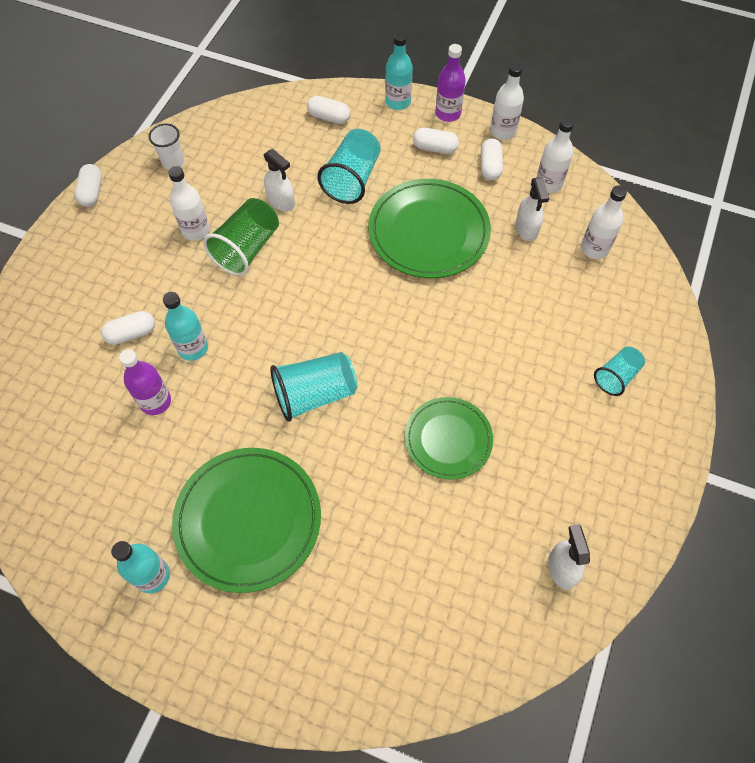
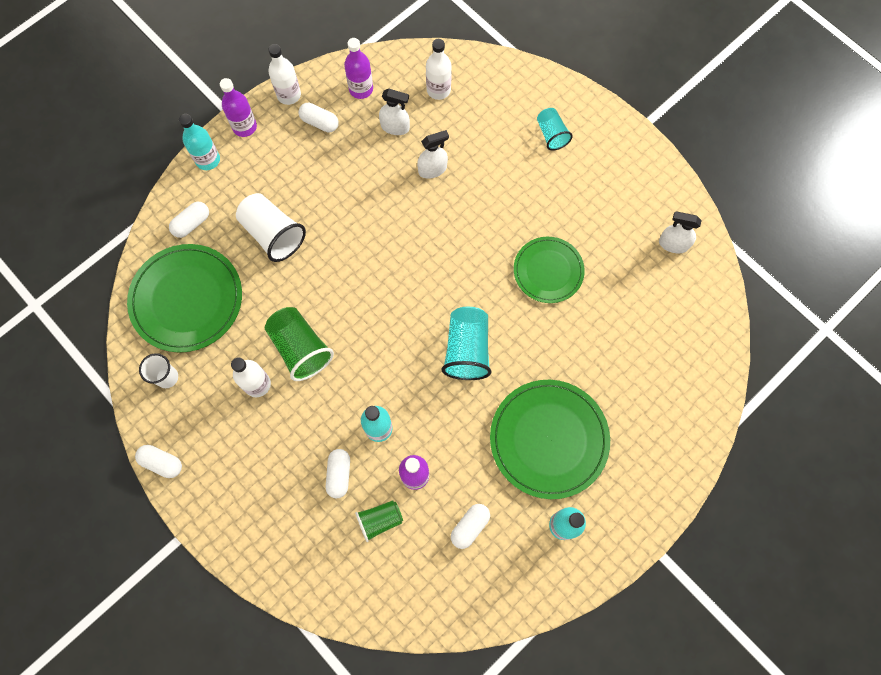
camera: 65 degrees left, 10 degrees up
white spray bottle [264,149,295,211] -> white spray bottle moved to [417,130,449,179]
turquoise cup [317,129,381,204] -> white cup [236,193,306,262]
green plate [368,179,491,278] -> green plate moved to [127,244,242,353]
white capsule [413,127,459,154] -> white capsule moved to [451,504,490,549]
white bottle [536,117,574,193] -> purple bottle [344,38,373,99]
none -> green cup [355,501,403,542]

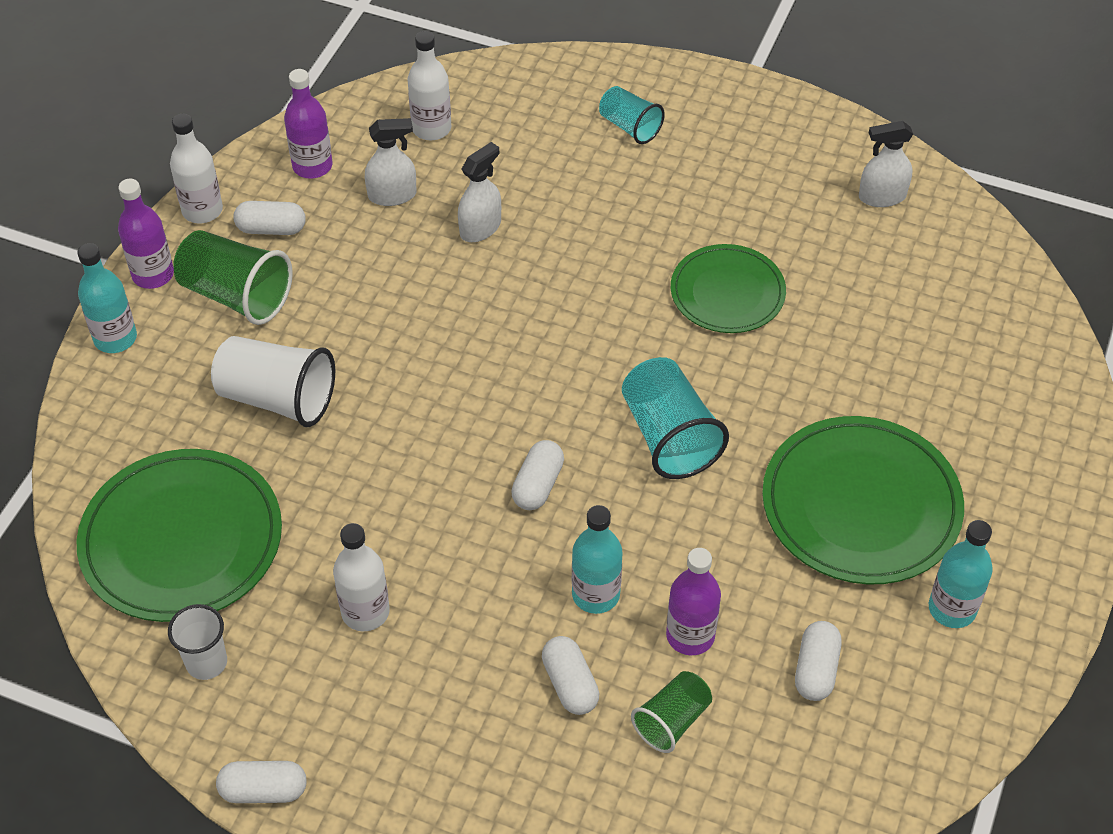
camera: 25 degrees left, 20 degrees down
white capsule [169,202,209,238] -> white capsule moved to [511,440,564,510]
green cup [265,307,334,381] -> green cup moved to [173,230,293,325]

